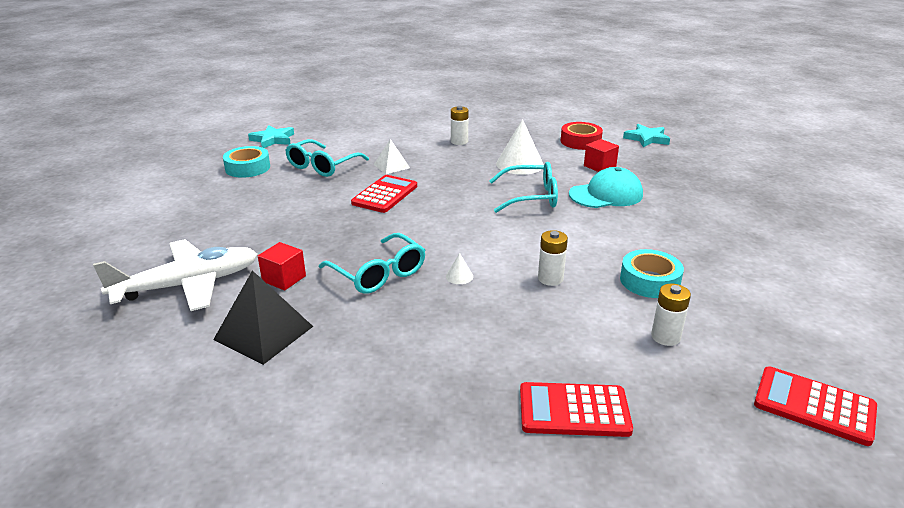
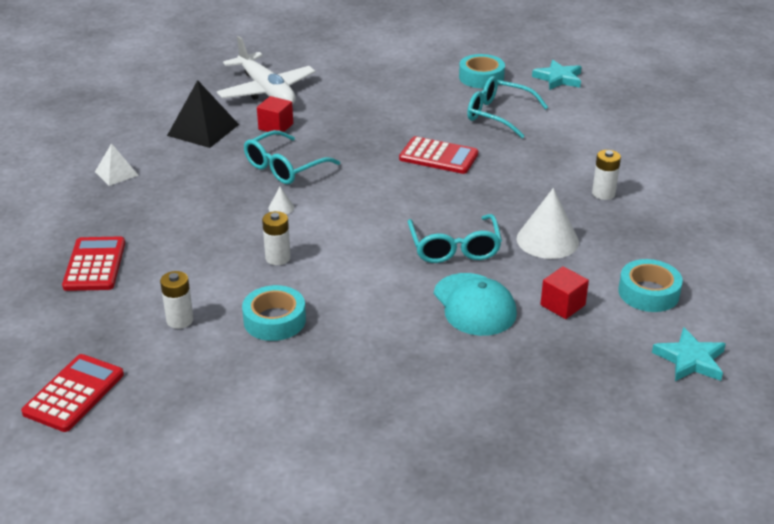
camera: 85 degrees right, 5 degrees up
white pyramid [374,139,410,174] -> white pyramid moved to [95,143,139,186]
red tape [561,122,603,150] -> turquoise tape [618,259,683,312]

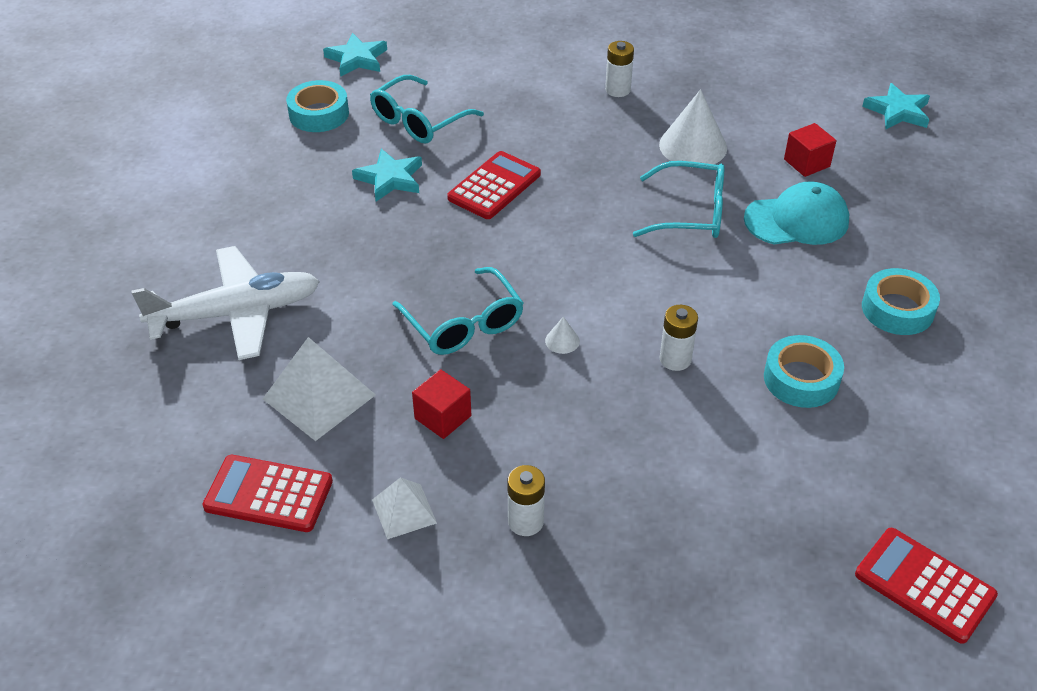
camera: 75 degrees left, 10 degrees up
red calculator [62,237,125,291] -> red calculator moved to [202,455,333,532]
white battery [160,271,194,329] -> white battery moved to [507,465,545,536]
black pyramid [167,80,239,148] -> white pyramid [263,337,376,441]
red cube [257,96,293,132] -> red cube moved to [412,369,471,439]
turquoise tape [618,259,683,312] -> turquoise tape moved to [862,268,940,335]
none -> turquoise star [352,149,422,201]

